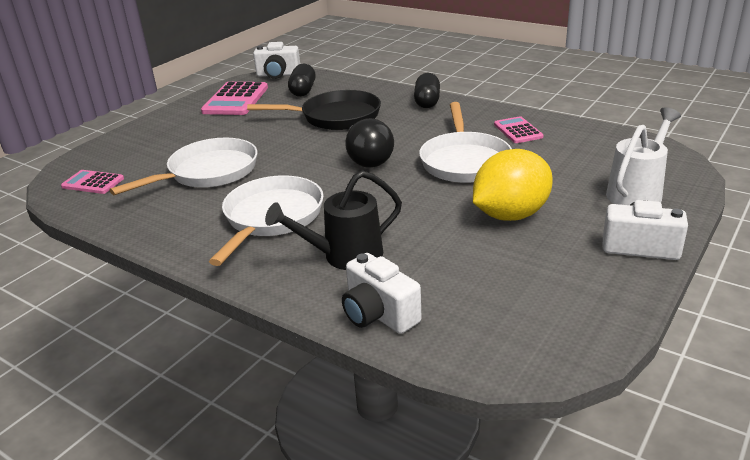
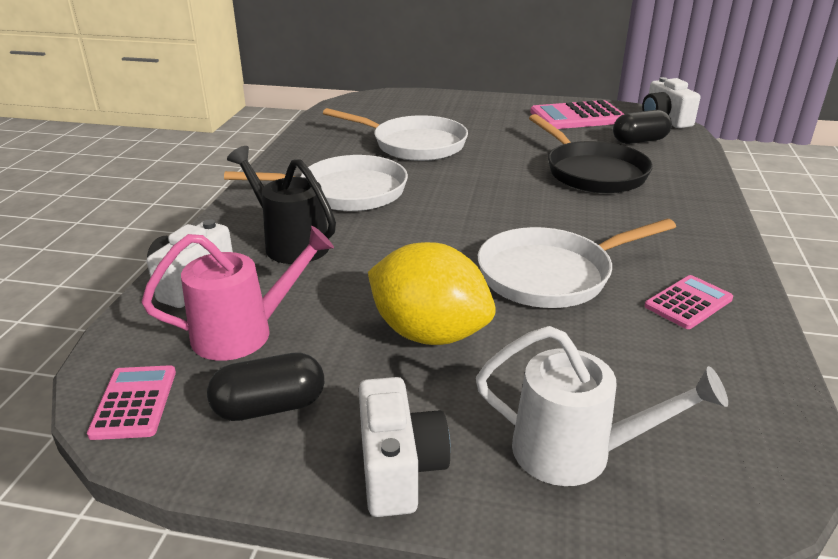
camera: 65 degrees right, 0 degrees up
pink calculator [61,170,124,194] -> pink calculator moved to [87,365,176,440]
black light bulb [345,118,394,168] -> none
black capsule [414,73,440,108] -> black capsule moved to [207,352,324,421]
none -> pink watering can [142,226,334,361]

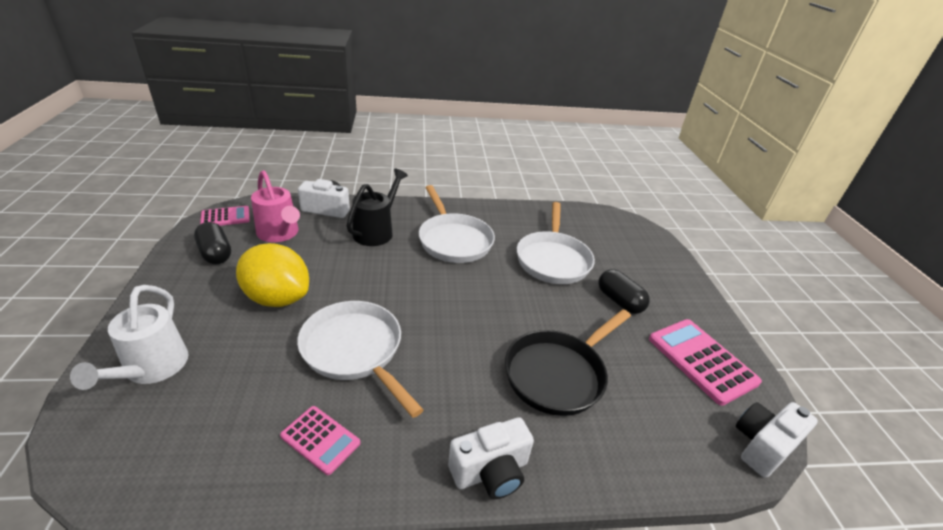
camera: 70 degrees right, 5 degrees up
white camera [359,377,451,517] -> white camera moved to [448,417,534,499]
yellow lemon [368,242,496,345] -> yellow lemon turned 75 degrees counterclockwise [236,243,309,307]
black capsule [613,110,672,144] -> black capsule moved to [599,269,650,314]

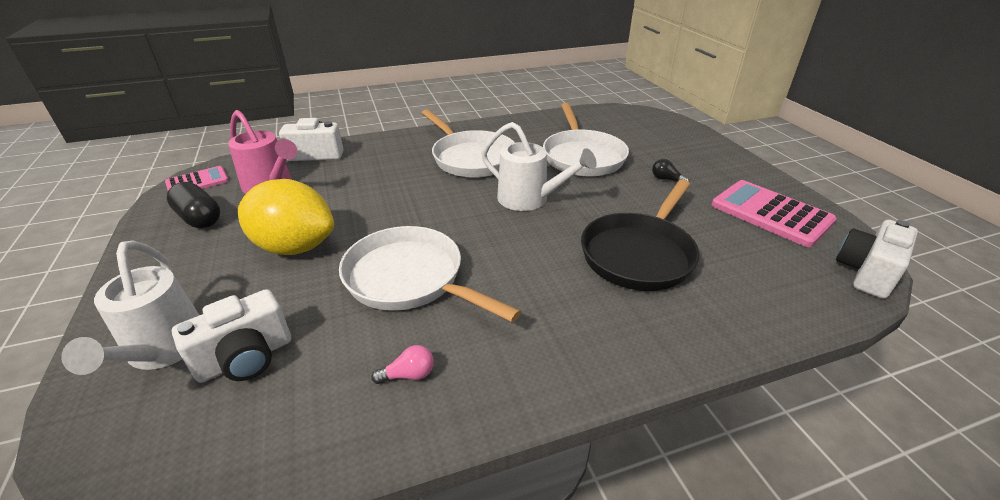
camera: 10 degrees left, 0 degrees up
pink calculator [280,406,360,475] -> pink light bulb [371,345,434,384]
black watering can [347,169,408,246] -> none
white camera [448,417,534,499] -> white camera moved to [172,289,291,383]
black capsule [599,269,650,314] -> black light bulb [652,159,689,182]
none -> white watering can [481,122,597,211]

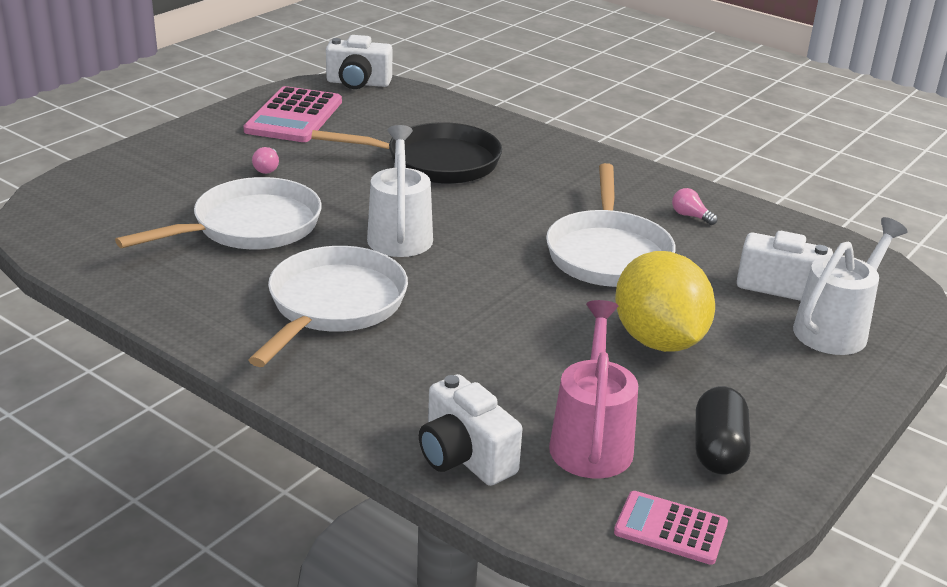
camera: 125 degrees left, 5 degrees down
black light bulb [652,159,689,182] -> pink light bulb [252,147,279,174]

